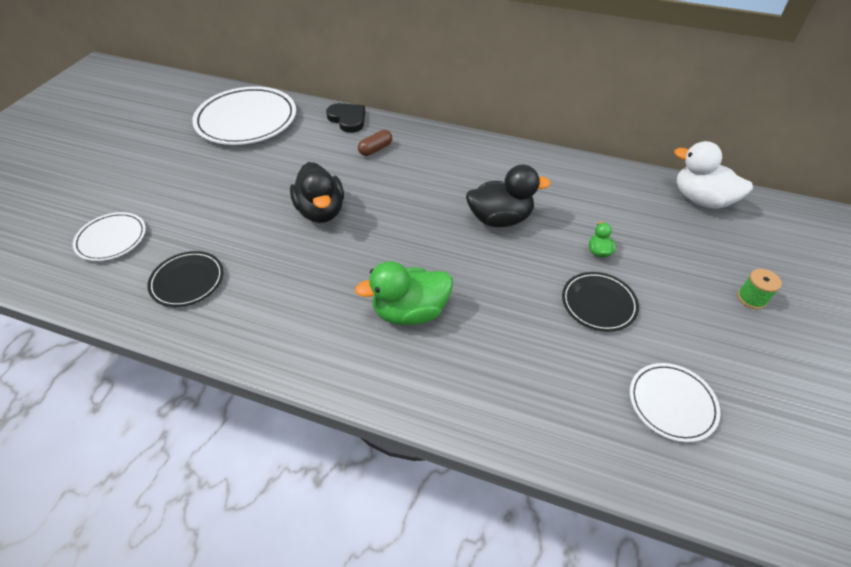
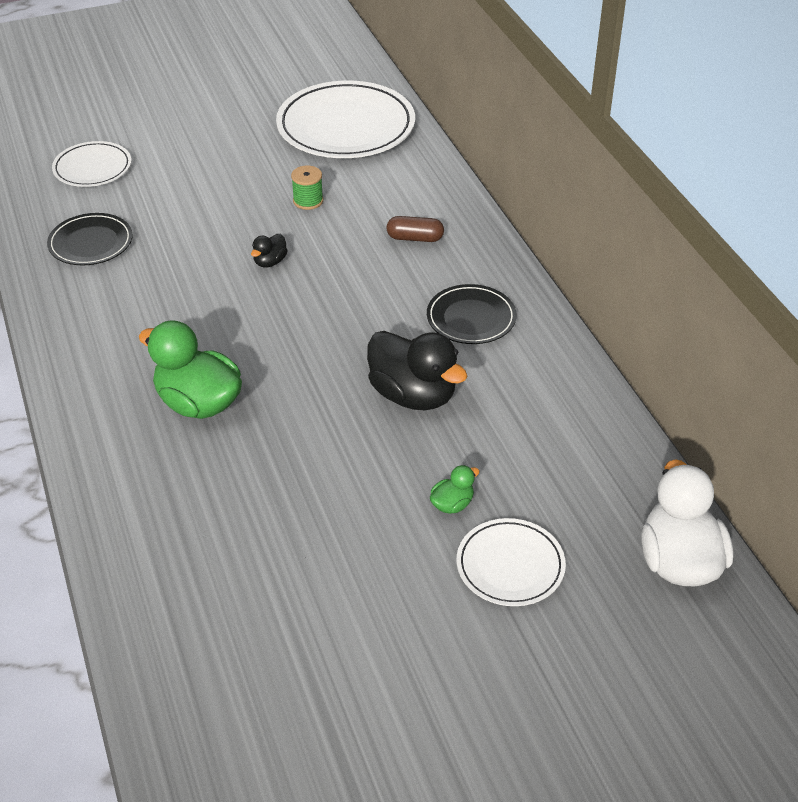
camera: 50 degrees right, 5 degrees down
black duck [290,162,344,223] -> black duck [251,234,288,268], size x0.46
black heart [326,103,365,133] -> none
black plate [562,272,639,332] -> black plate moved to [427,284,516,344]
white plate [630,363,721,442] -> white plate moved to [457,518,566,606]
green spool [737,269,782,309] -> green spool moved to [291,166,323,210]

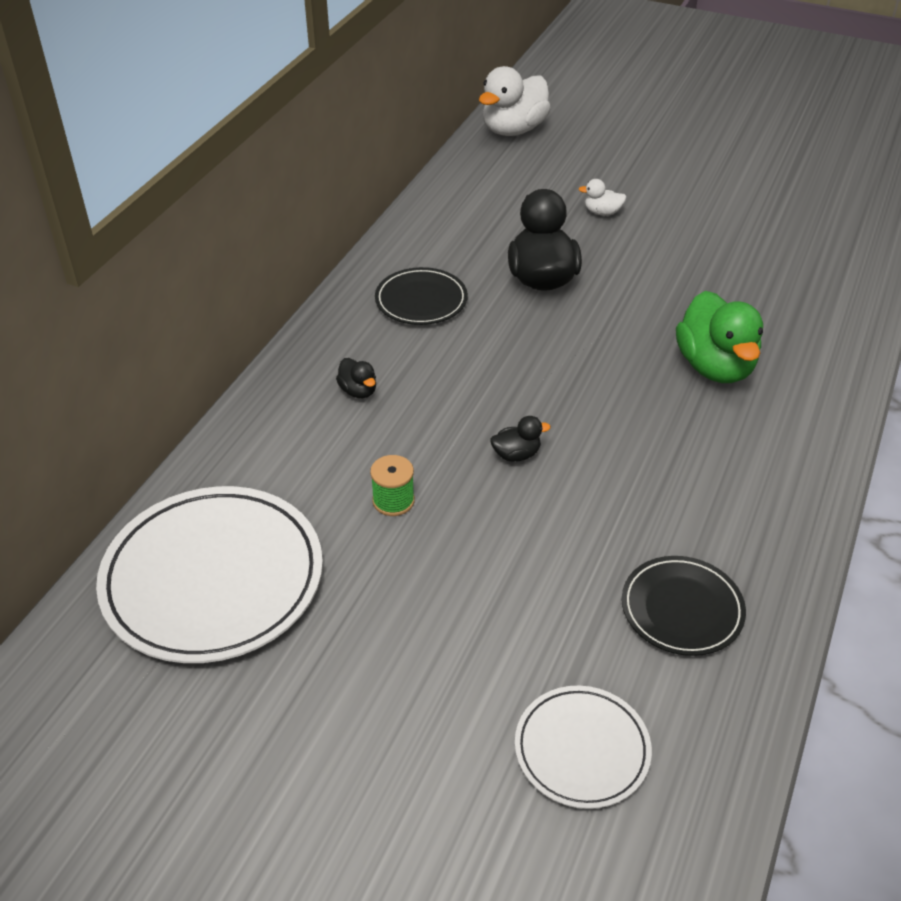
camera: 135 degrees left, 0 degrees up
brown capsule [387,216,444,242] -> black duck [336,358,376,398]
green duck [430,465,480,514] -> white duck [579,179,627,216]
white plate [457,518,566,606] -> none

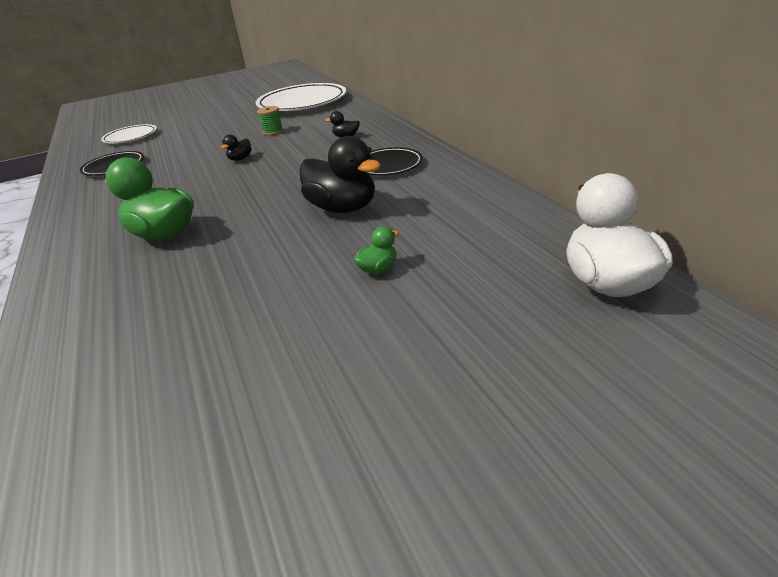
camera: 135 degrees right, 10 degrees down
white duck [579,179,627,216] -> green duck [354,226,399,274]

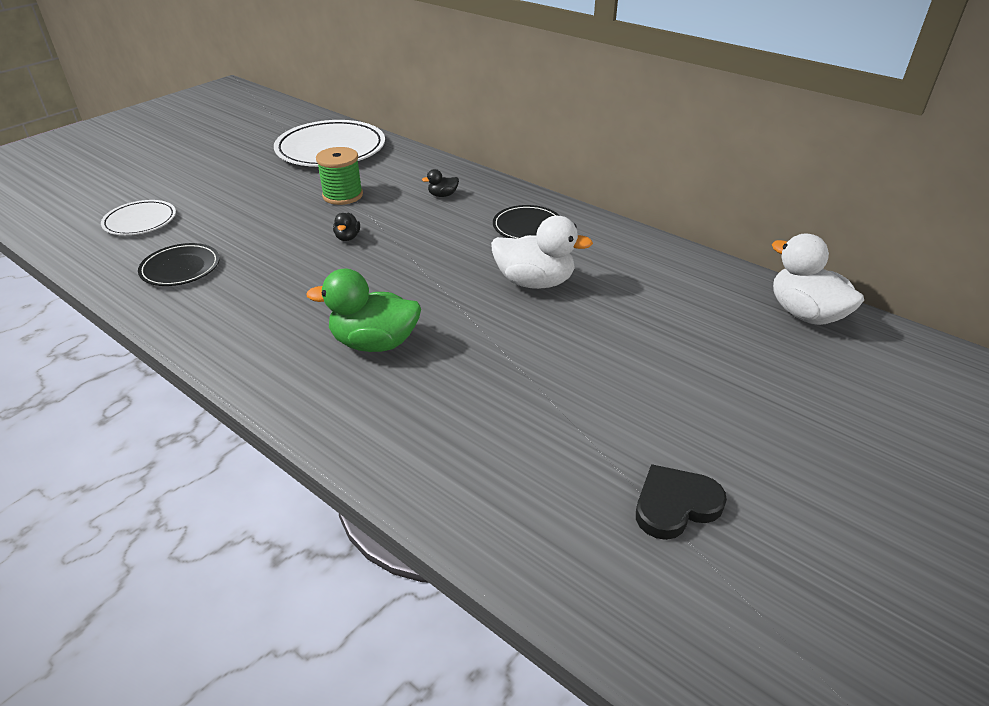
camera: 30 degrees left, 5 degrees up
green spool [257,106,283,135] -> green spool [316,147,363,205], size x1.62
black duck [300,136,381,213] -> white duck [491,216,593,289]
green duck [354,226,399,274] -> none
none -> black heart [636,464,727,540]

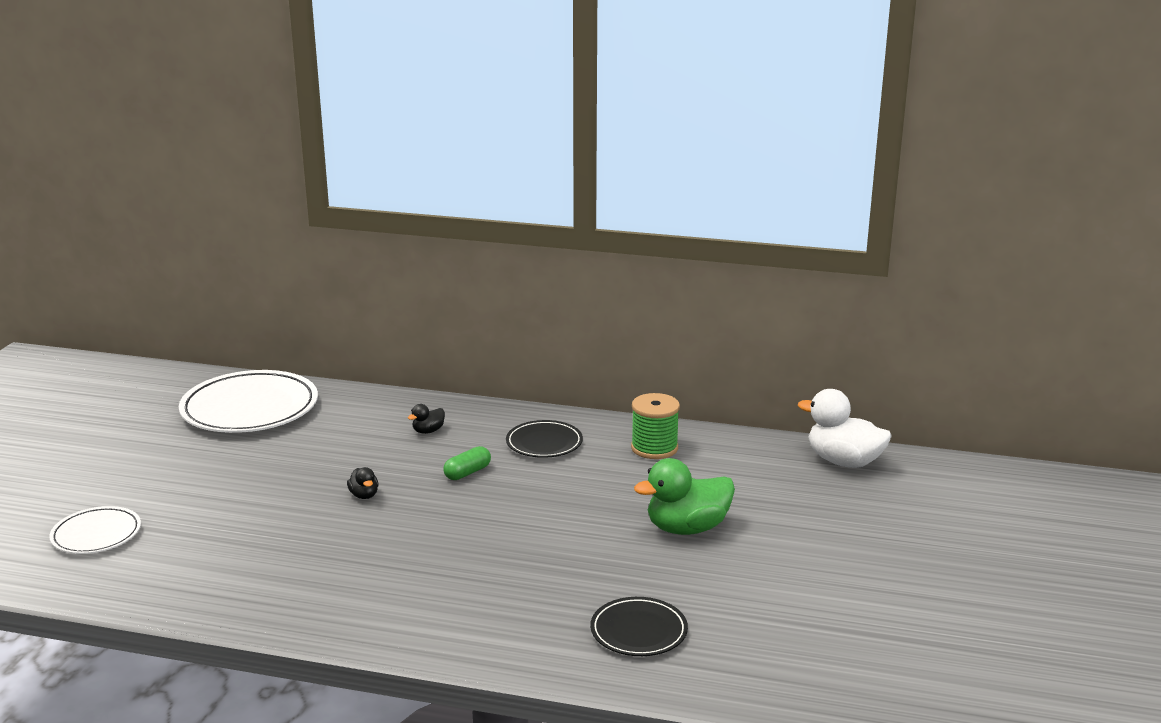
camera: 25 degrees left, 15 degrees down
black plate [138,243,220,286] -> black plate moved to [590,597,688,656]
green duck [306,269,421,352] -> green duck moved to [634,458,735,535]
green spool [316,147,363,205] -> green spool moved to [631,393,680,459]
white duck [491,216,593,289] -> none
black heart [636,464,727,540] -> none
none -> green capsule [443,446,491,480]

